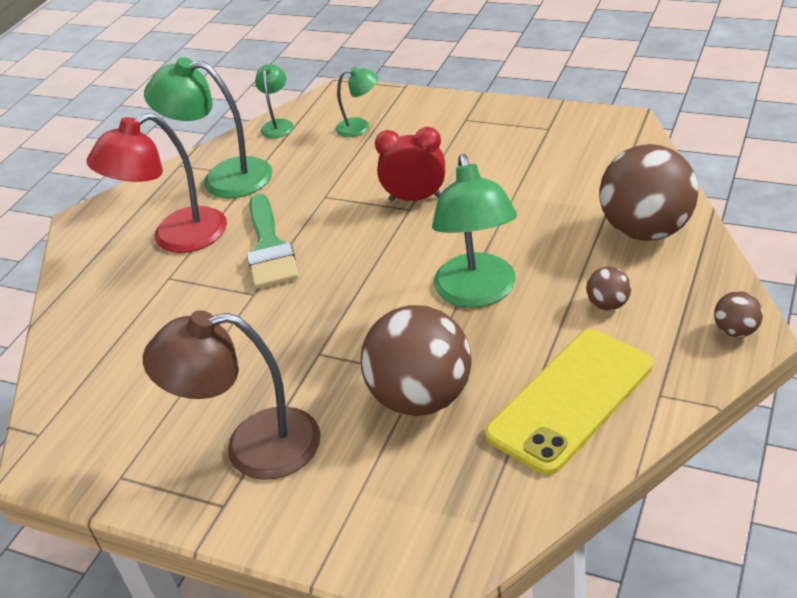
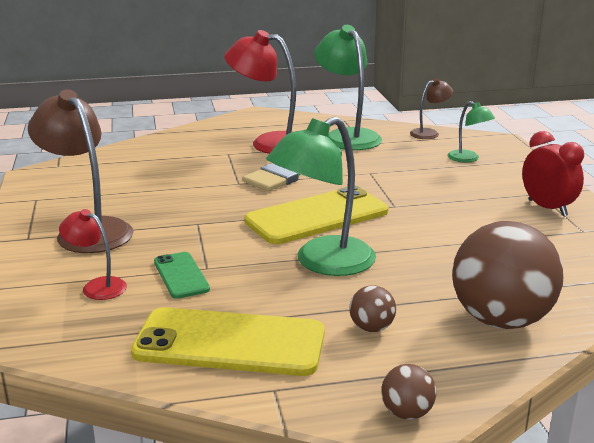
camera: 50 degrees right, 15 degrees down
green lamp [255,64,294,138] -> brown lamp [410,78,453,139]
brown ball [361,305,472,416] -> green phone [154,252,210,299]
red clock [375,127,445,201] -> red clock moved to [522,131,584,216]
none -> red lamp [59,209,127,300]
none -> yellow phone [244,186,388,244]

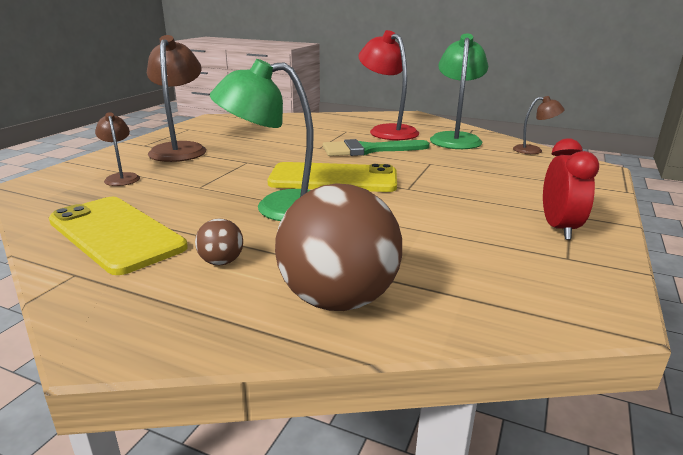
camera: 35 degrees right, 0 degrees up
red lamp [59,209,127,300] -> brown lamp [95,112,140,186]
green phone [154,252,210,299] -> none
brown ball [381,364,436,420] -> none
green lamp [447,101,495,163] -> none

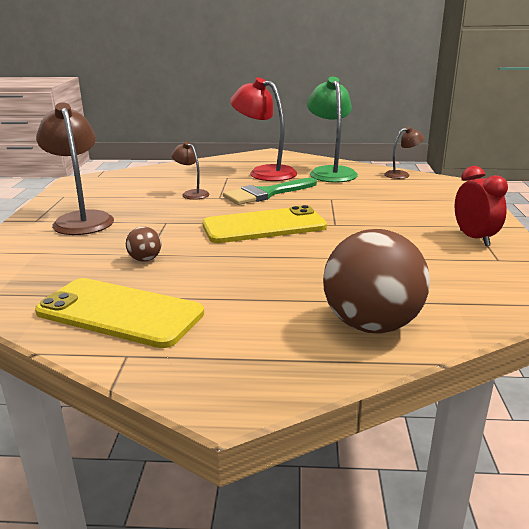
camera: 20 degrees left, 0 degrees up
brown lamp [95,112,140,186] -> brown lamp moved to [171,142,209,200]
brown ball [195,218,243,266] -> brown ball moved to [126,226,161,262]
green lamp [210,59,313,221] -> none

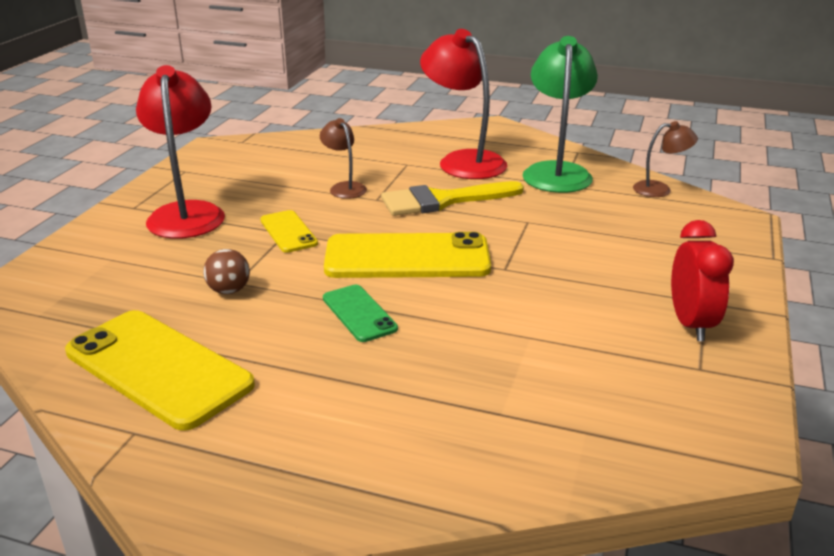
camera: 15 degrees right, 5 degrees up
brown lamp [36,103,114,235] -> red lamp [136,65,225,239]
green brush [223,178,317,205] -> yellow brush [381,181,524,216]
brown ball [323,229,430,334] -> none
none -> yellow phone [260,210,318,253]
none -> green phone [323,285,398,342]

